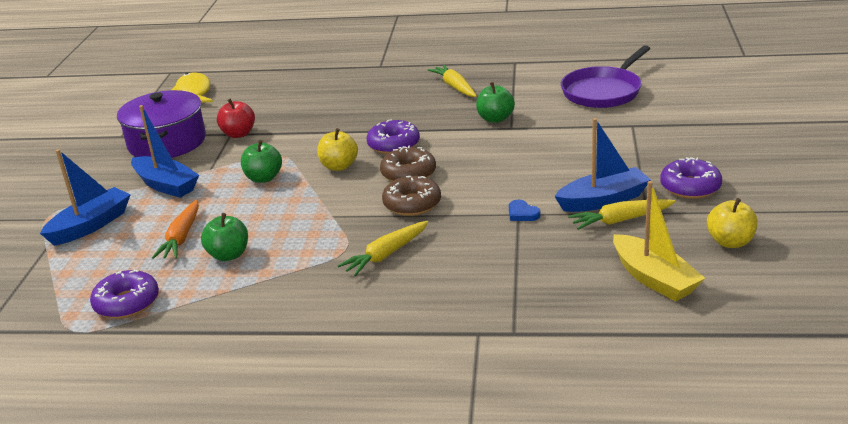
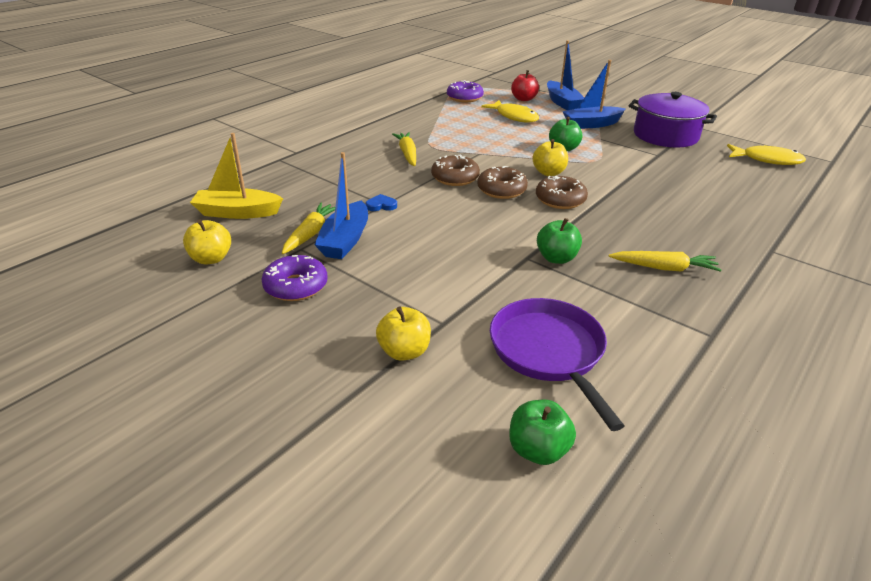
camera: 120 degrees right, 5 degrees up
orange carrot [152,200,199,259] -> yellow fish [481,100,539,123]
green apple [201,213,248,261] -> green apple moved to [509,400,576,465]
red apple [217,99,255,138] -> red apple moved to [511,70,539,101]
purple donut [367,119,420,154] -> brown donut [536,175,588,209]
none -> yellow apple [376,306,431,361]

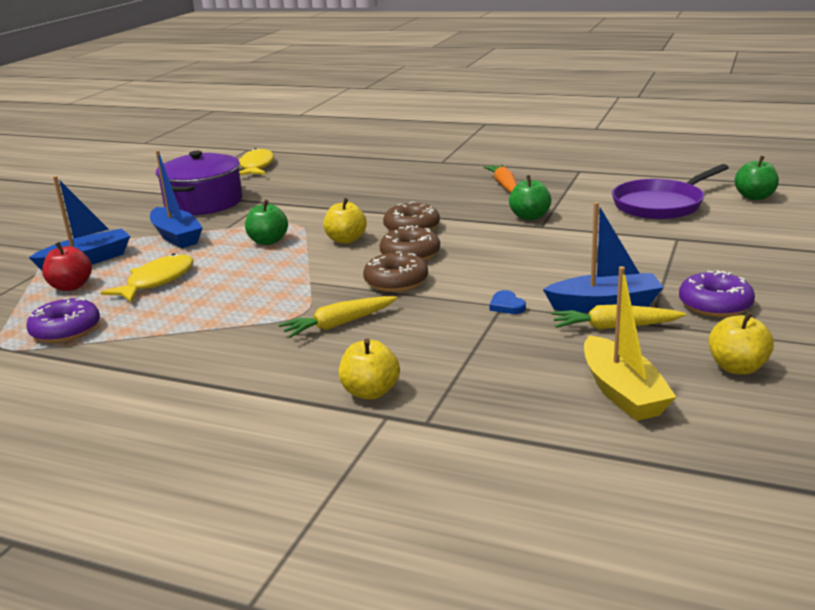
camera: 105 degrees left, 10 degrees down
yellow apple [376,306,431,361] -> yellow apple moved to [339,338,400,400]
yellow carrot [609,251,721,272] -> orange carrot [483,164,517,193]

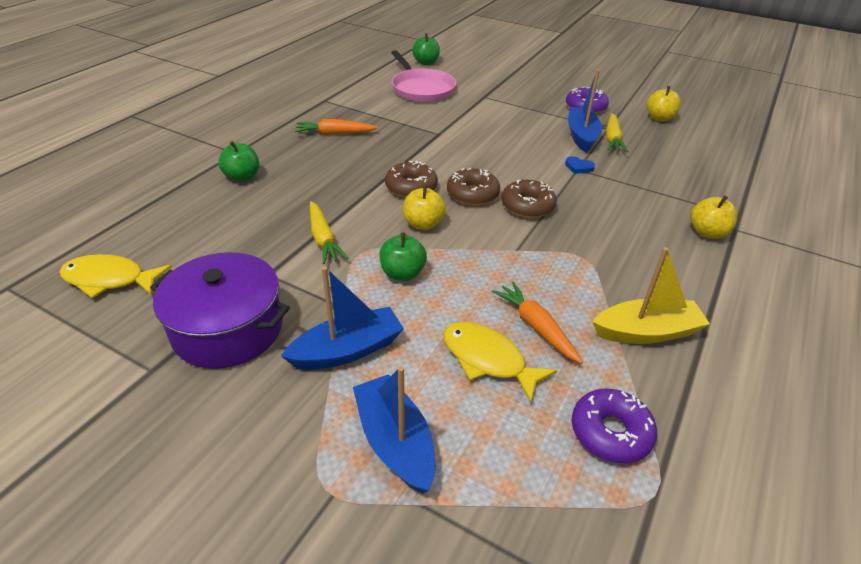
camera: 85 degrees left, 15 degrees up
red apple [42,242,92,291] -> none
yellow carrot [278,296,397,338] -> yellow carrot moved to [310,201,348,264]
blue heart [489,290,526,314] -> blue heart turned 45 degrees clockwise [565,156,595,174]
green apple [509,175,551,220] -> green apple moved to [218,141,259,182]
yellow boat [584,266,676,421] -> yellow boat moved to [592,247,710,344]
purple pan [612,164,729,219] -> pink pan [391,50,456,102]
none -> orange carrot [492,281,583,364]

